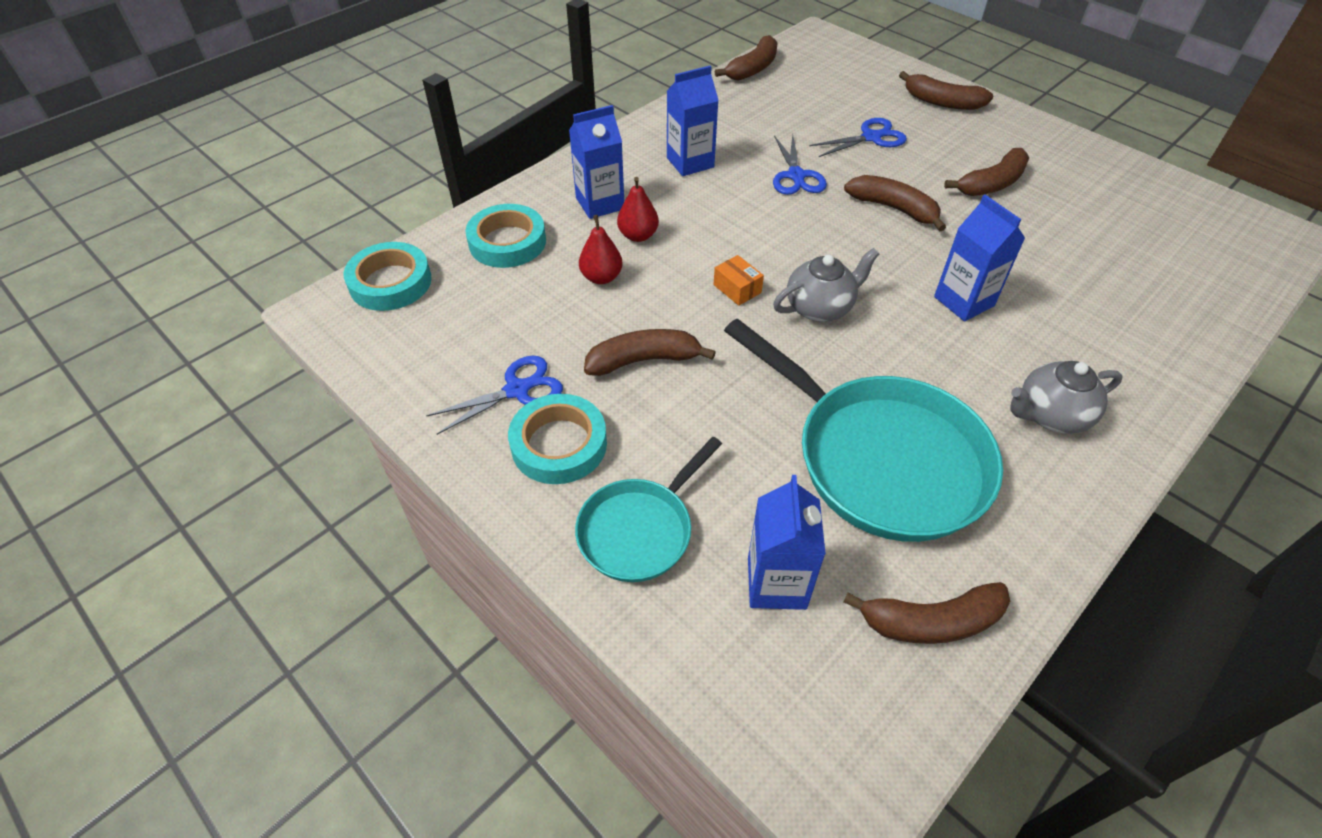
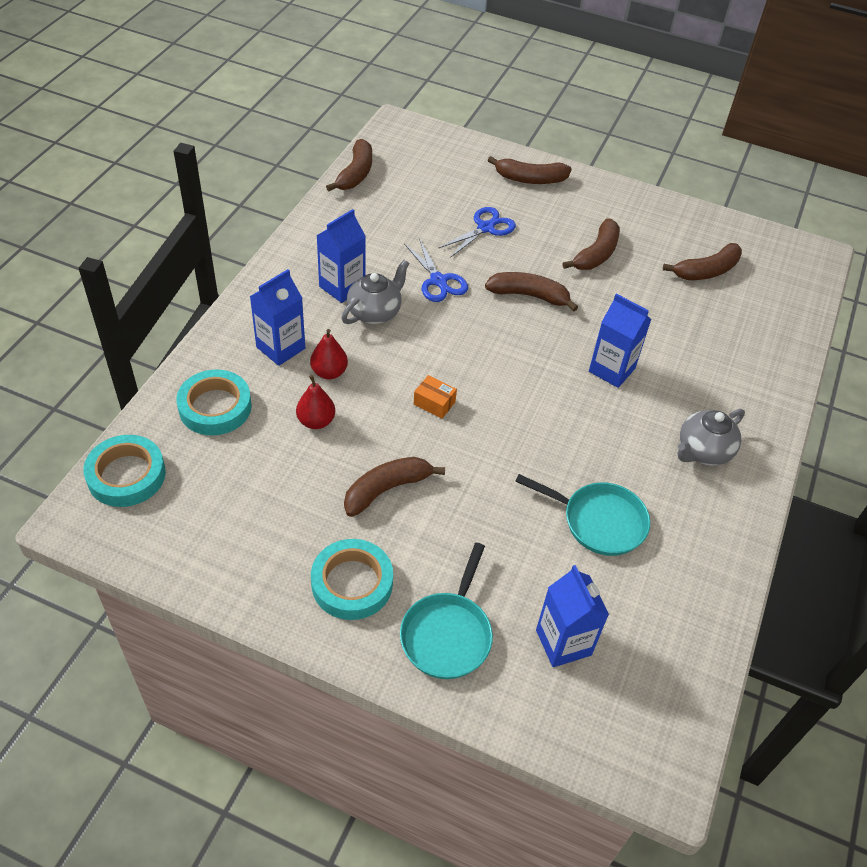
camera: 25 degrees left, 0 degrees up
blue scissors [426,356,563,435] -> none
turquoise pan [724,319,1003,542] -> turquoise pan [515,474,650,556], size x0.56
grey teapot [773,248,879,322] -> grey teapot moved to [341,260,409,324]
brown banana [844,582,1010,644] -> brown banana moved to [663,243,742,280]

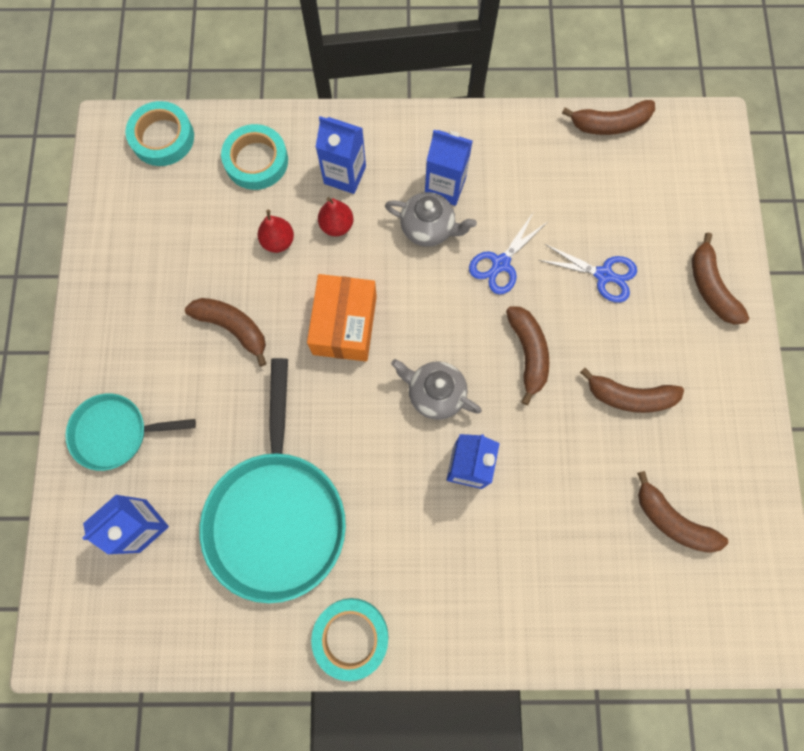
camera: 70 degrees right, 25 degrees up
turquoise tape [311,539,393,620] -> turquoise tape moved to [311,598,388,681]
orange box [414,375,457,419] -> orange box [307,274,377,361], size x2.16
turquoise pan [515,474,650,556] -> turquoise pan [199,358,346,603], size x1.79
grey teapot [678,409,745,466] -> grey teapot moved to [391,359,482,420]

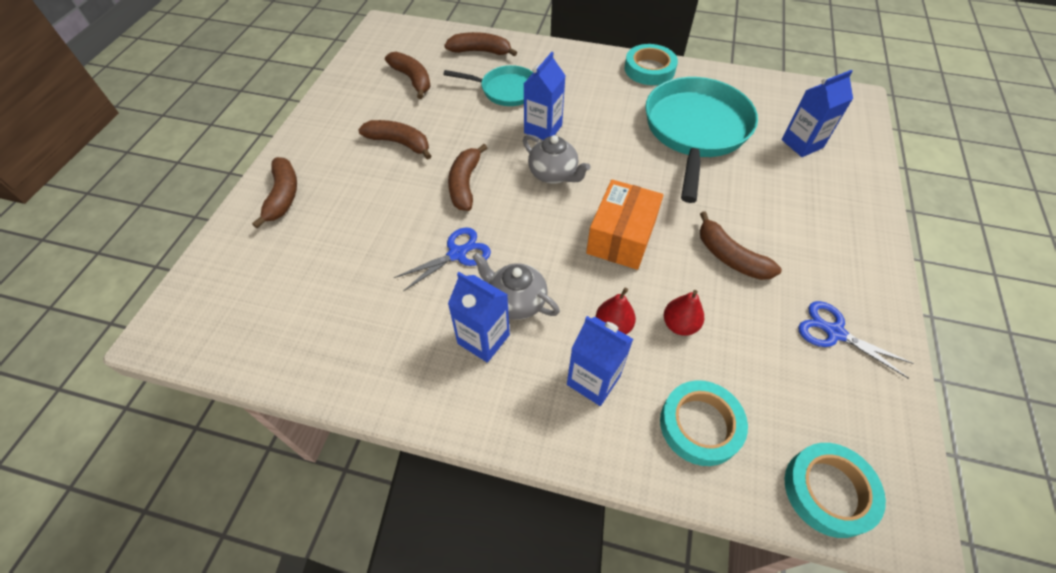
camera: 165 degrees left, 20 degrees down
turquoise pan [65,394,196,471] -> turquoise pan moved to [443,65,533,106]
blue scissors [539,244,637,302] -> blue scissors moved to [798,301,914,379]
brown banana [562,100,655,135] -> brown banana moved to [444,32,517,57]

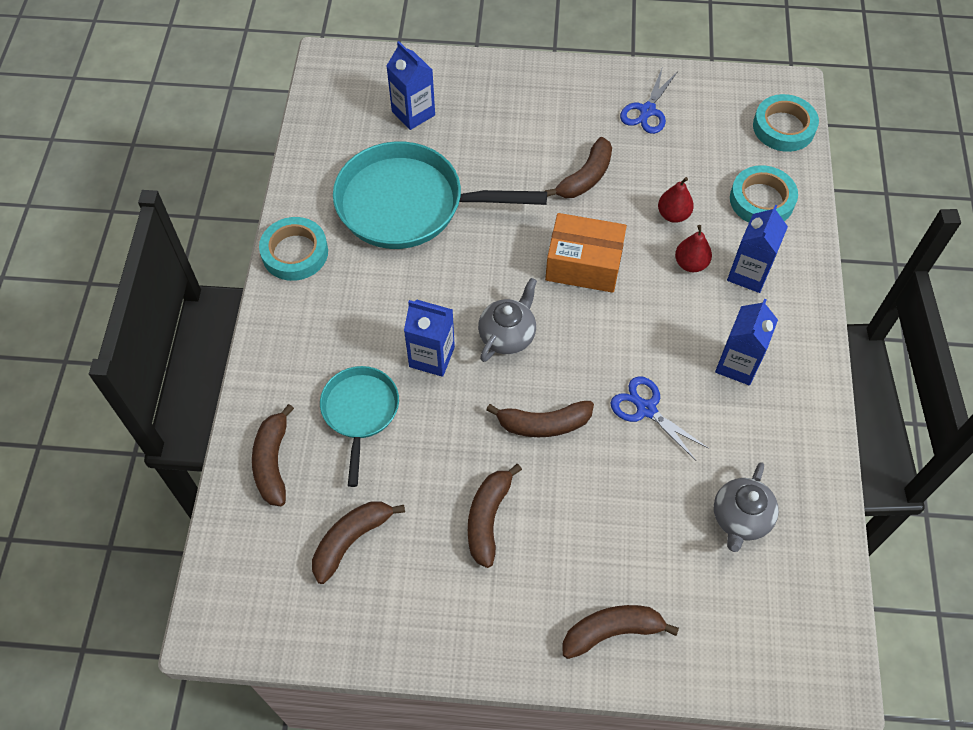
camera: 100 degrees left, 5 degrees up
grey teapot [472,252,560,320] -> grey teapot moved to [714,462,779,552]

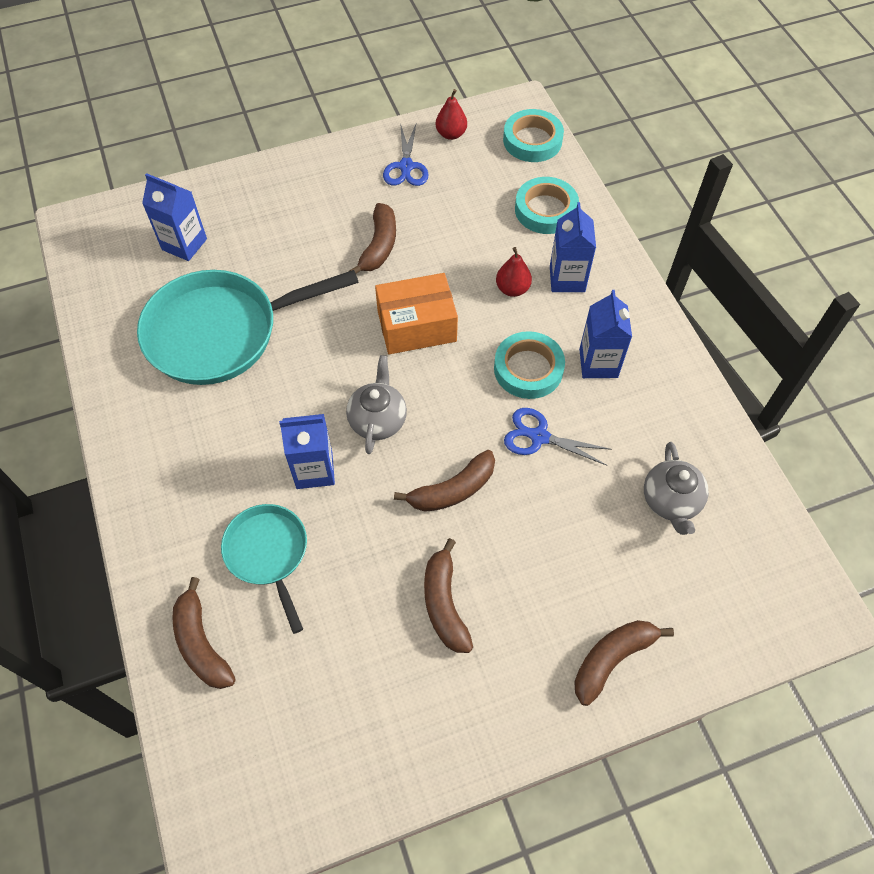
camera: 25 degrees left, 0 degrees up
turquoise tape [259,217,328,281] -> turquoise tape moved to [494,331,565,399]
brown banana [312,501,405,584] -> none
red pear [658,177,694,223] -> red pear moved to [436,89,467,140]

